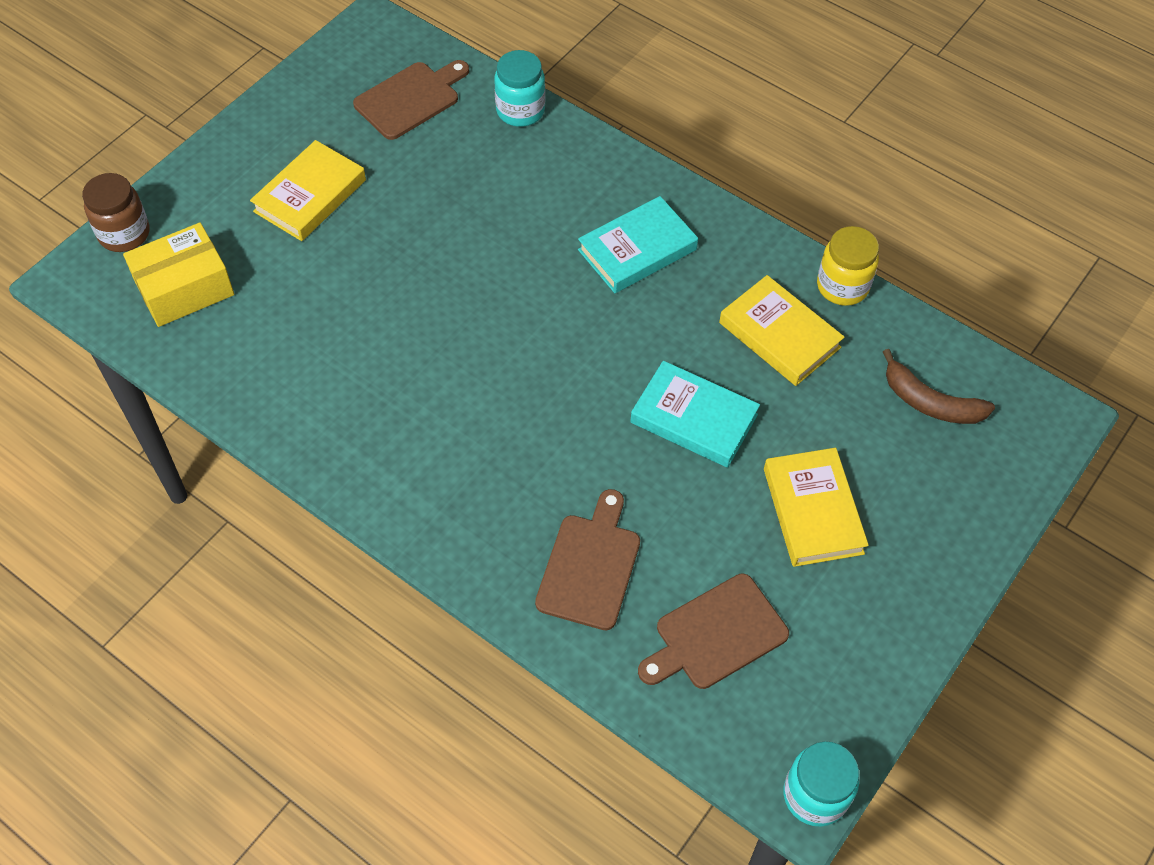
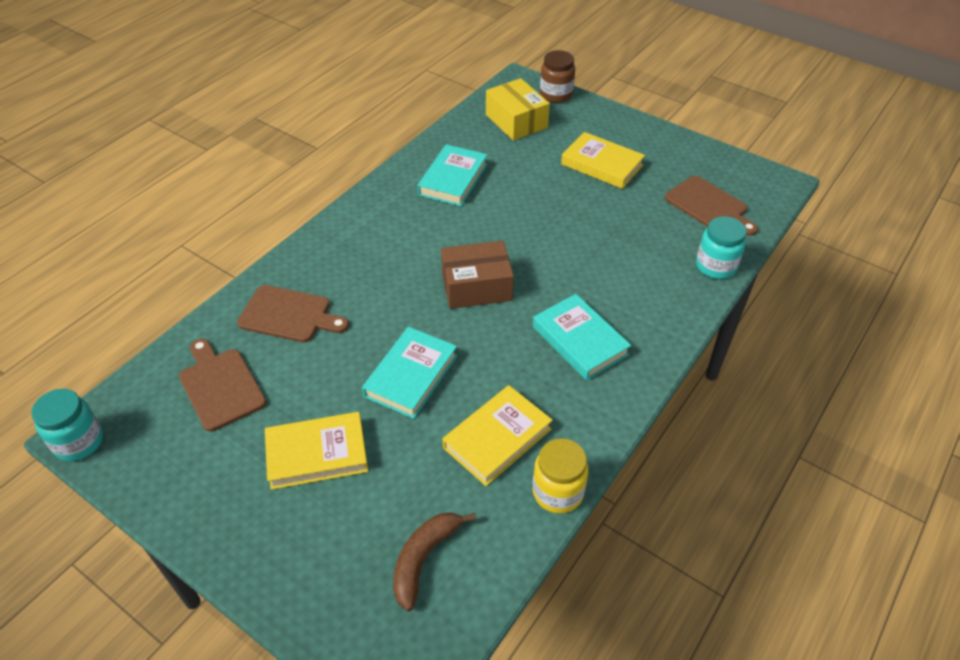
camera: 90 degrees right, 10 degrees down
none -> turquoise book [417,144,487,206]
none -> brown box [441,241,514,309]

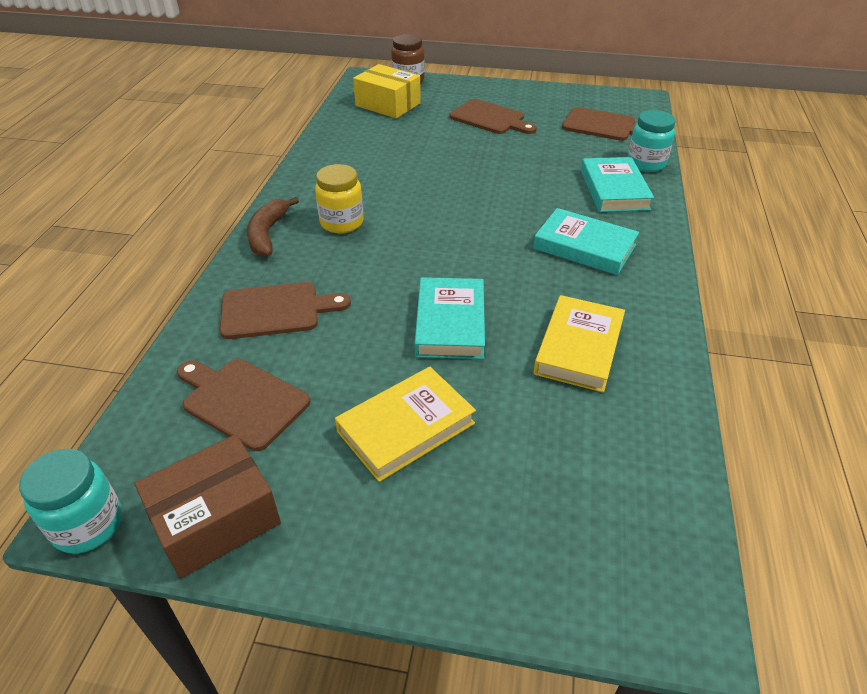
camera: 25 degrees left, 5 degrees down
brown banana [393,512,477,611] -> brown banana moved to [247,197,299,257]
turquoise book [417,144,487,206] -> turquoise book moved to [581,157,654,212]
brown box [441,241,514,309] -> brown box moved to [134,434,281,579]
yellow jar [532,438,588,514] -> yellow jar moved to [315,164,364,233]
yellow book [561,132,645,189] -> brown cutting board [450,99,537,134]

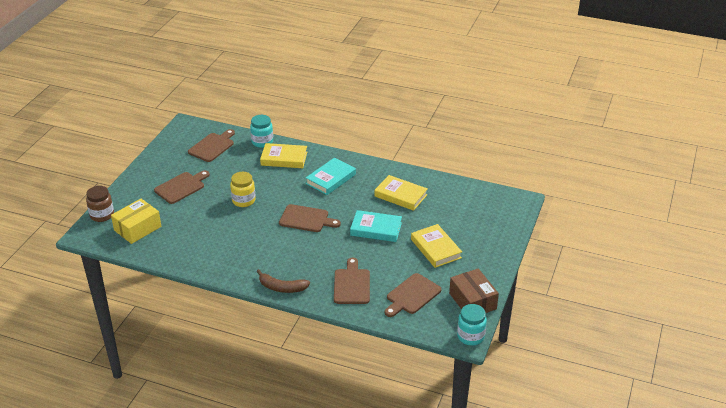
camera: 80 degrees left, 5 degrees down
yellow jar [315,164,364,233] -> yellow jar moved to [230,172,256,207]
turquoise book [581,157,654,212] -> yellow book [260,143,307,168]
none -> brown cutting board [279,204,341,232]

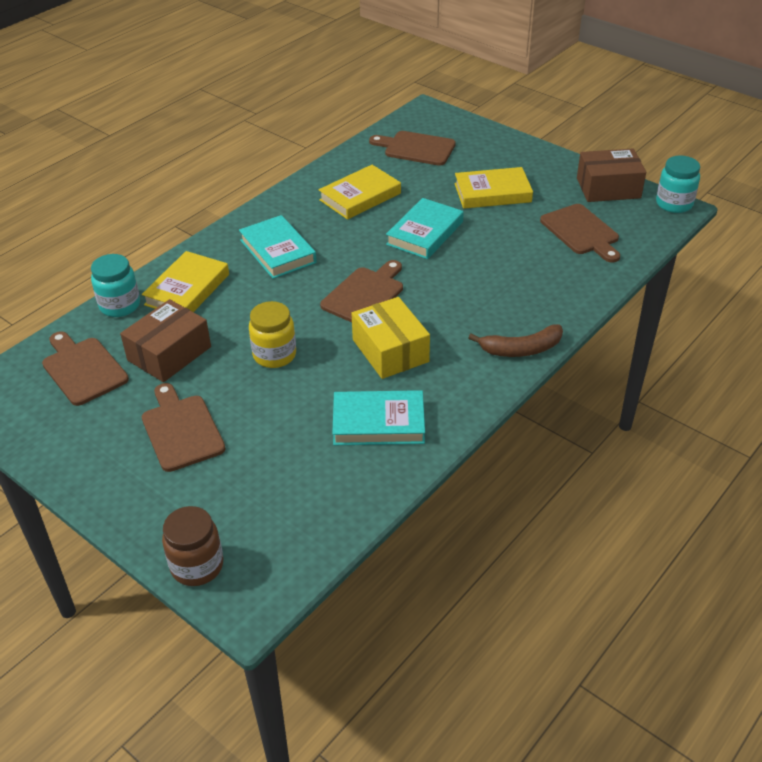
camera: 70 degrees left, 5 degrees up
yellow box [111,199,161,244] -> yellow box moved to [351,297,430,379]
brown banana [256,269,310,293] -> brown banana turned 45 degrees clockwise [469,324,563,357]
brown cutting board [334,258,370,304] -> brown cutting board moved to [369,131,456,166]
none -> brown box [120,299,211,382]
none -> turquoise book [332,390,425,445]

